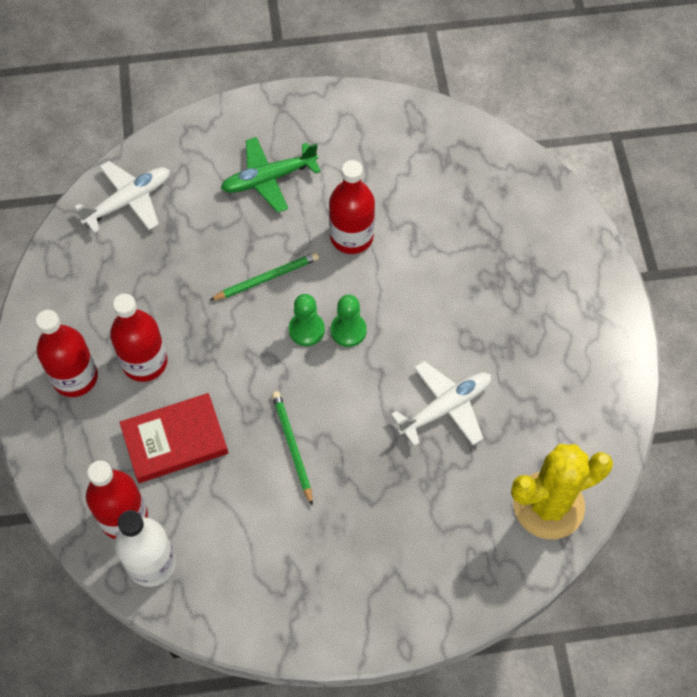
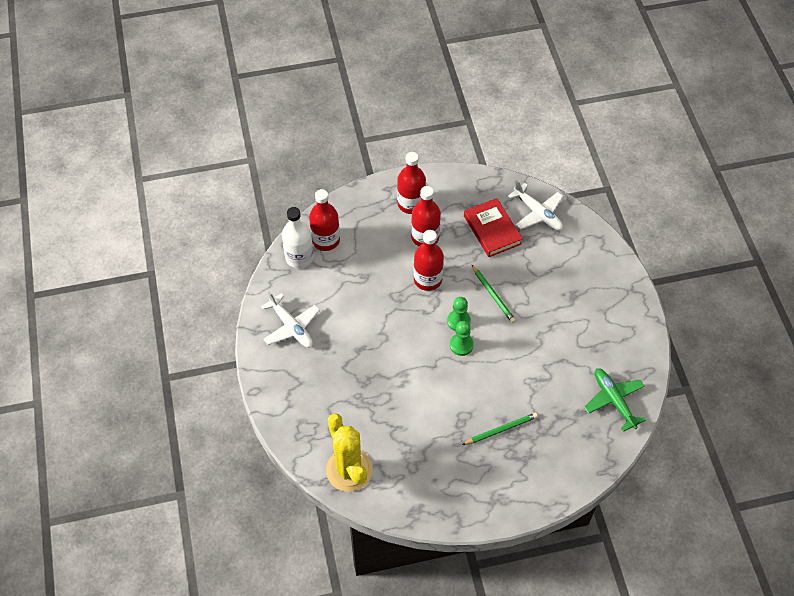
camera: 85 degrees right, 5 degrees down
red book [120,393,228,483] -> red book moved to [464,198,523,257]
green plane [221,137,321,213] -> green plane moved to [584,368,646,432]
green pencil [272,391,313,506] -> green pencil moved to [462,413,538,445]
red bottle [329,160,375,254] -> red bottle moved to [414,230,444,291]
white plane [391,361,491,446] -> white plane moved to [261,291,320,348]

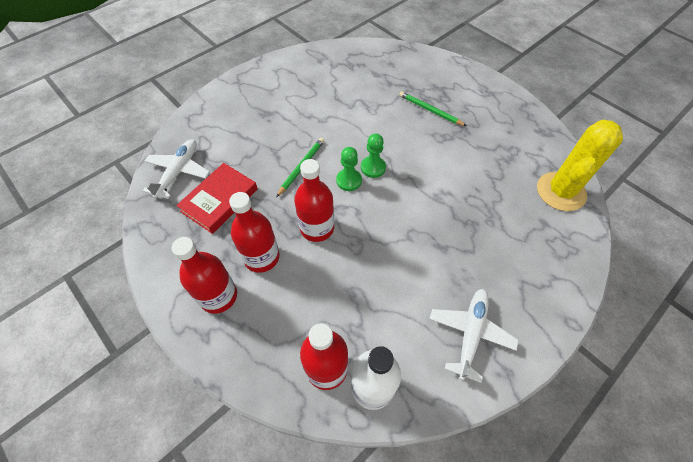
camera: 120 degrees left, 0 degrees up
green plane [584,368,646,432] -> none

